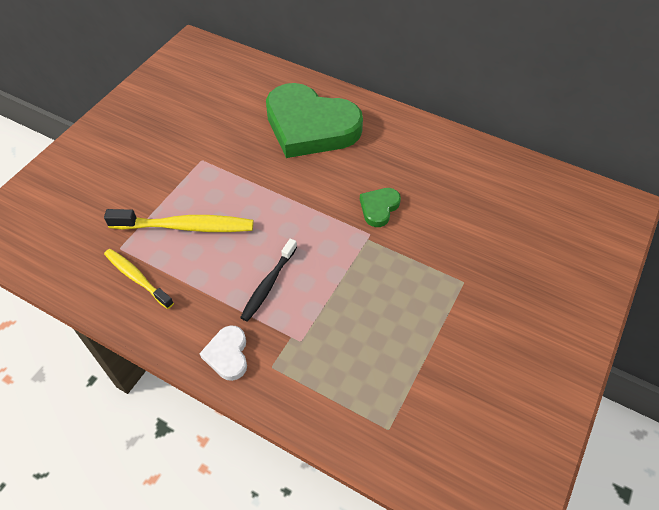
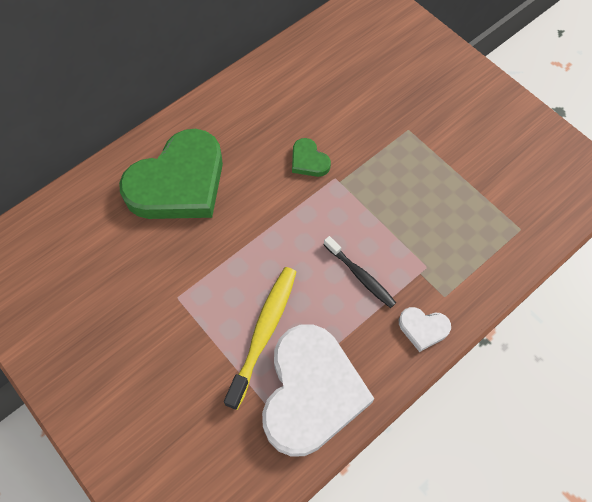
camera: 70 degrees left, 10 degrees up
yellow toothbrush [104,249,174,309] -> white heart [262,324,374,457]

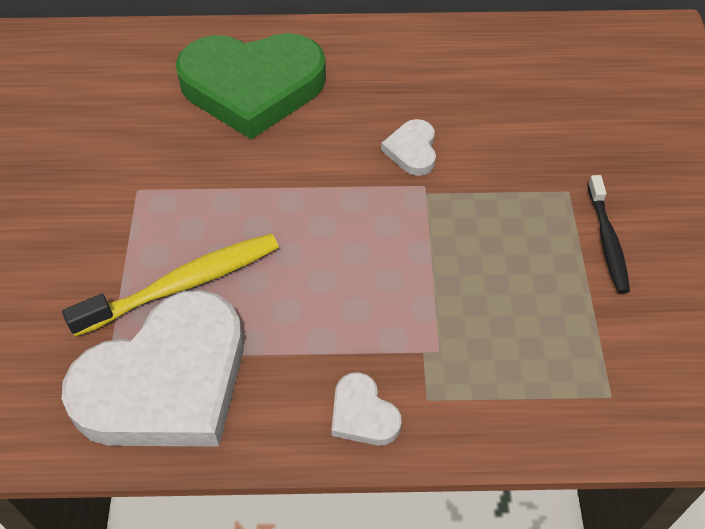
camera: 40 degrees right, 10 degrees down
green heart [292,138,331,177] -> white heart [381,119,436,176]
black toothbrush [324,236,396,308] -> black toothbrush moved to [587,175,630,294]

